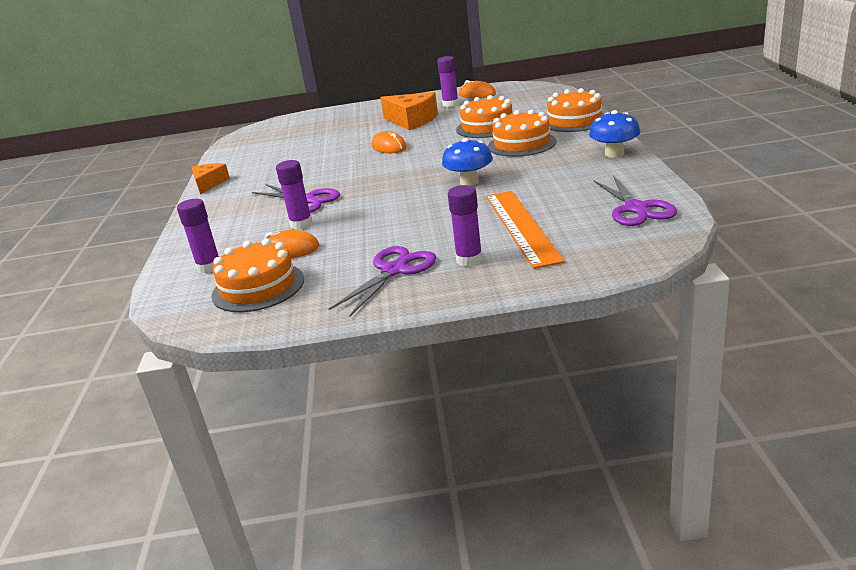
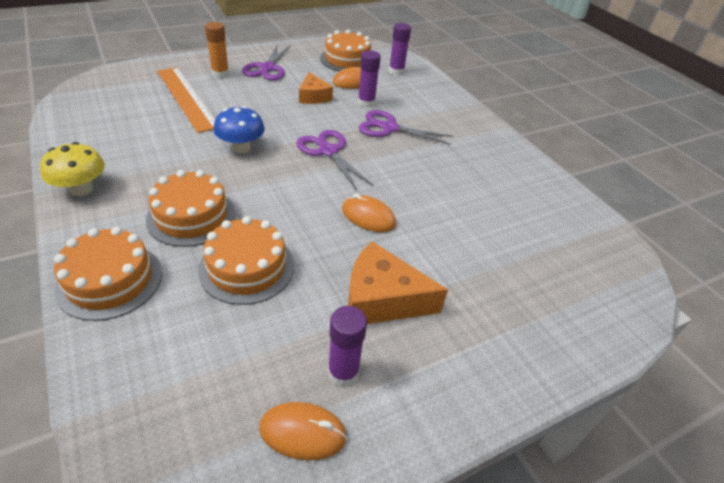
camera: 150 degrees right, 15 degrees up
orange cheese [191,163,230,194] -> orange cheese moved to [299,72,333,104]
purple glue stick [448,185,483,267] -> orange glue stick [205,22,229,78]
blue mushroom [589,110,640,158] -> yellow mushroom [40,142,105,196]
purple scissors [593,175,677,226] -> purple scissors moved to [296,130,374,190]

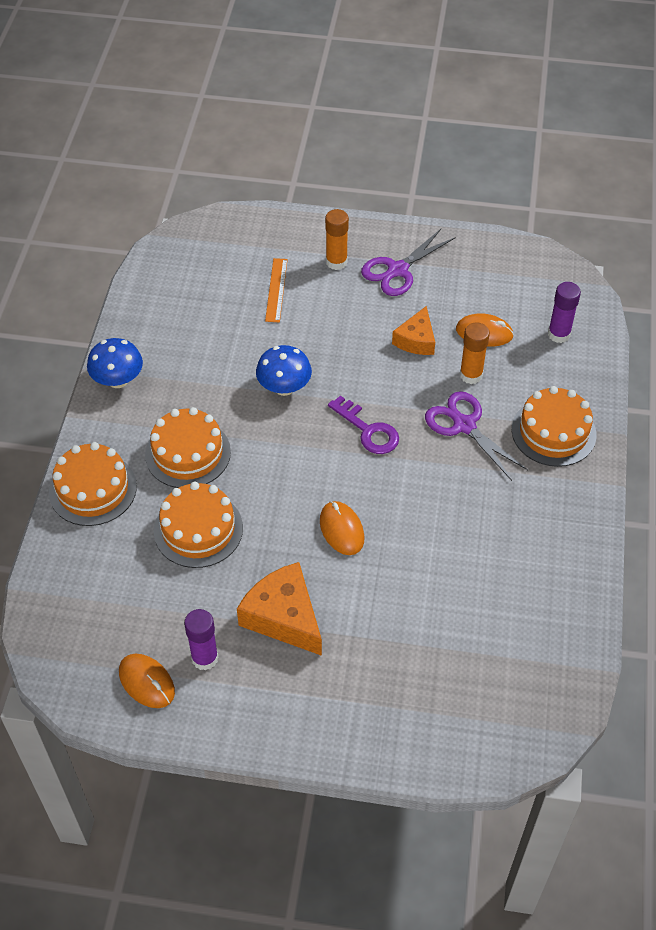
camera: 40 degrees right, 10 degrees up
yellow mushroom [40,142,105,196] -> blue mushroom [87,338,143,388]
orange ruler [157,67,215,133] -> orange ruler [265,258,288,322], size x0.55
purple scissors [296,130,374,190] -> purple key [328,395,399,454]
orange cake [320,30,371,72] -> orange cake moved to [512,386,596,467]
purple glue stick [358,51,381,108] -> orange glue stick [460,322,490,384]

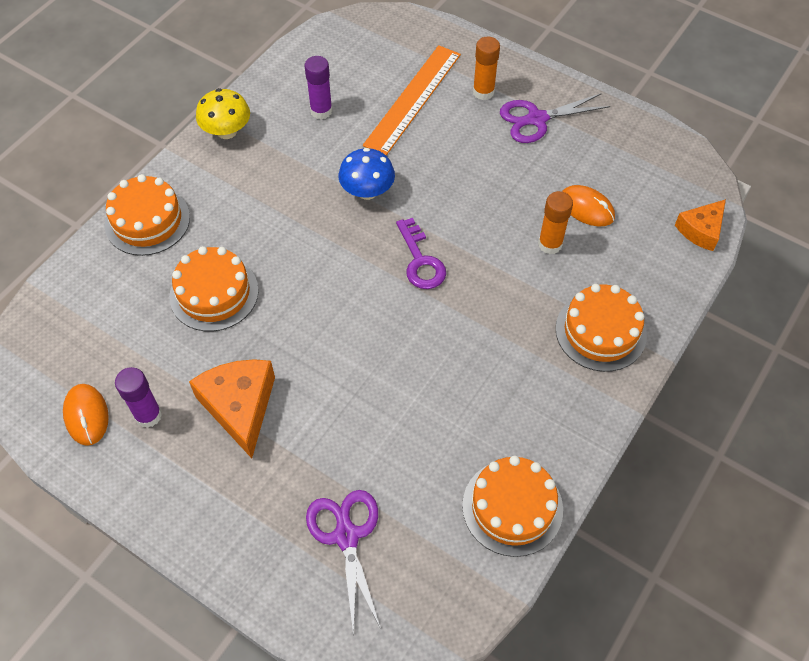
camera: 25 degrees right, 5 degrees up
blue mushroom [87,338,143,388] -> yellow mushroom [196,88,250,139]
orange cake [145,407,231,488] -> orange cake moved to [462,456,563,557]
orange ruler [265,258,288,322] -> orange ruler [363,45,461,156], size x1.82
orange mouse [320,501,364,555] -> none
orange cheese [392,306,435,355] -> orange cheese moved to [675,199,726,251]
purple scissors [425,391,528,481] -> purple scissors moved to [306,490,381,634]
purple glue stick [548,282,581,343] -> purple glue stick moved to [304,56,333,119]

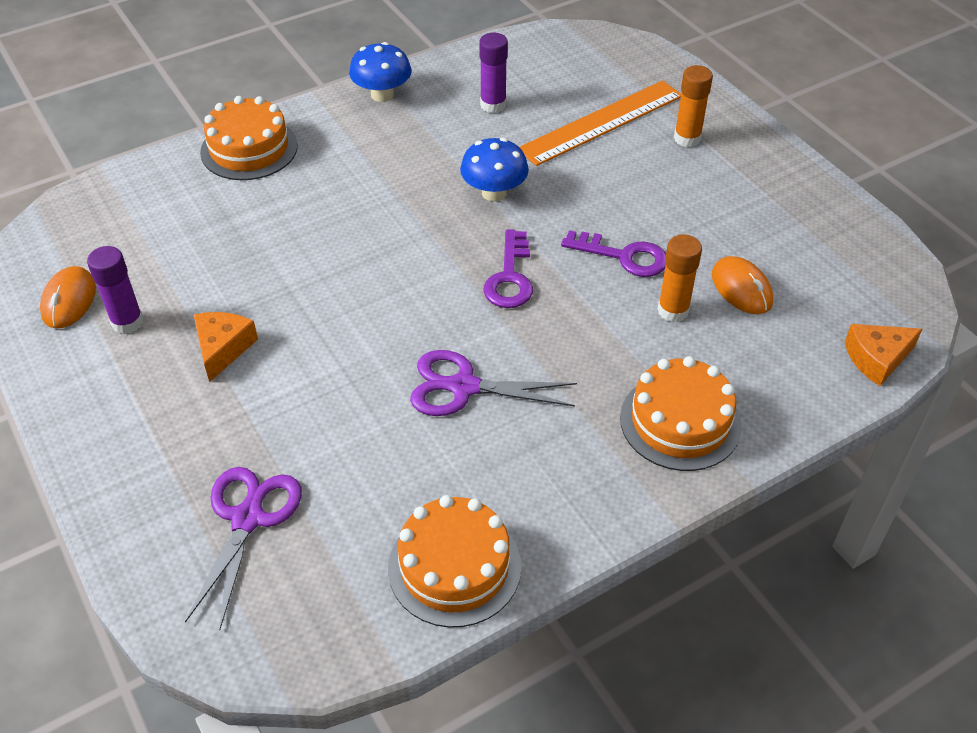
camera: 25 degrees right, 10 degrees down
orange cake [169,246,259,332] -> none
orange cheese [189,359,275,458] -> orange cheese [193,312,258,382], size x0.63
yellow mushroom [196,88,250,139] -> blue mushroom [349,42,412,102]
purple scissors [500,93,610,143] -> purple scissors moved to [410,350,577,416]
none -> purple key [561,230,666,277]

